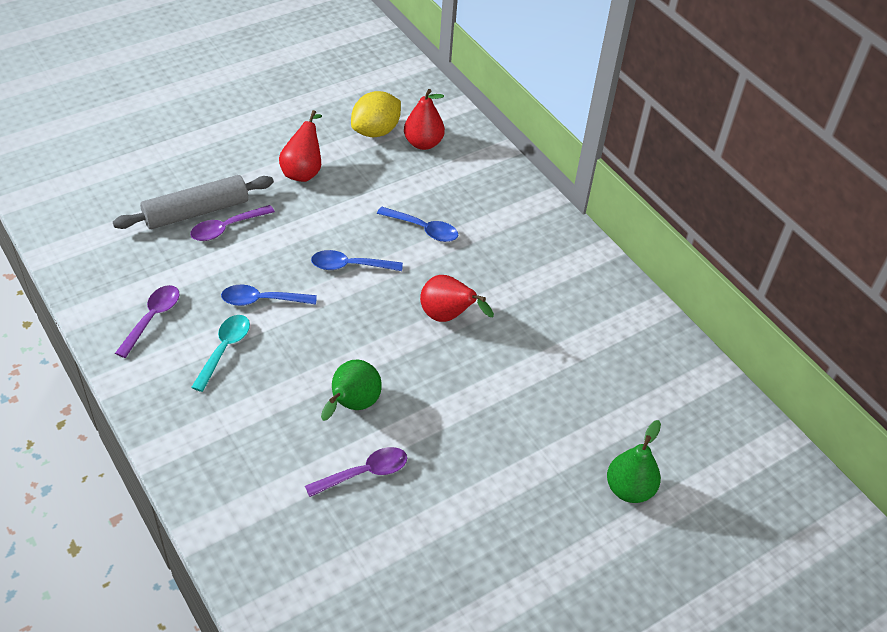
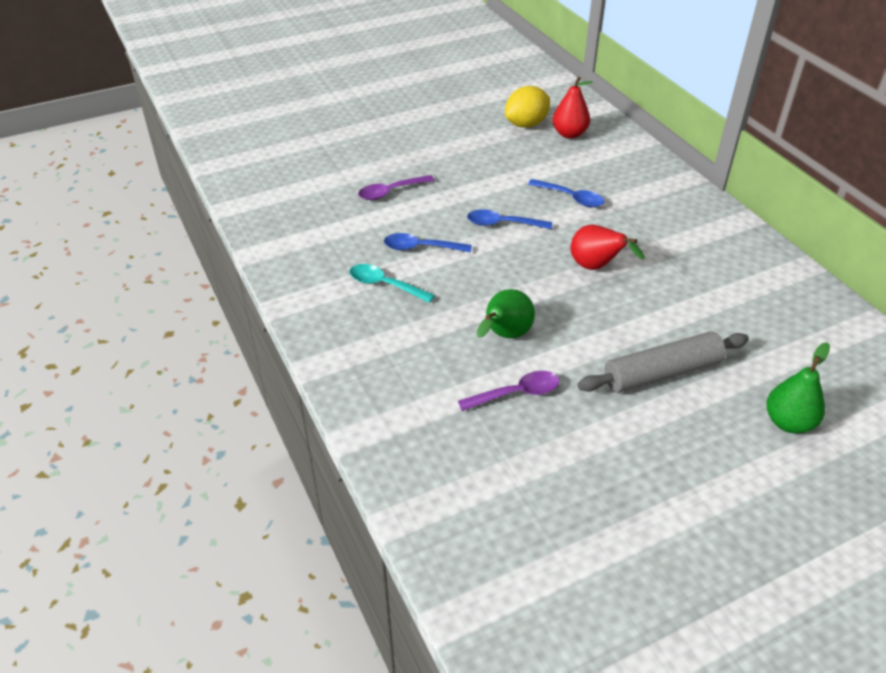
camera: 10 degrees right, 5 degrees down
grey rolling pin [113,175,274,229] -> grey rolling pin moved to [577,331,749,393]
purple spoon [115,285,179,358] -> none
turquoise spoon [191,315,250,392] -> turquoise spoon turned 90 degrees counterclockwise [350,264,435,303]
red pear [279,110,322,182] -> none

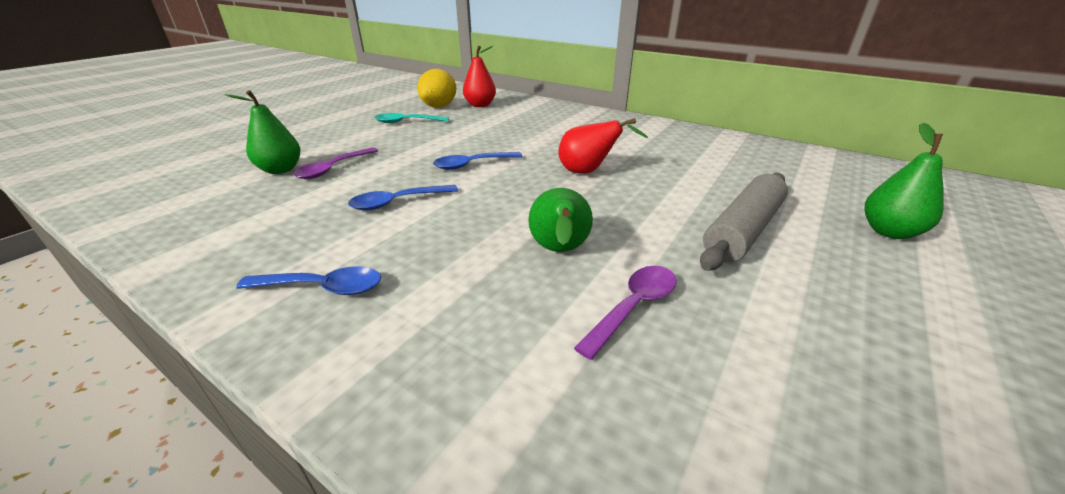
camera: 30 degrees left, 10 degrees down
turquoise spoon [350,264,435,303] -> turquoise spoon moved to [374,113,449,123]
blue spoon [528,179,605,207] -> blue spoon moved to [236,266,381,295]
none -> green pear [225,90,300,174]

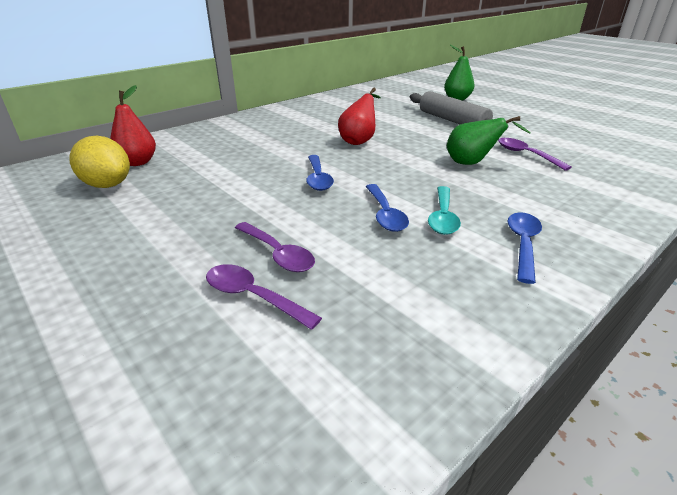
camera: 75 degrees left, 0 degrees up
green pear [225,90,300,174] -> purple spoon [206,264,322,330]
turquoise spoon [374,113,449,123] -> turquoise spoon moved to [428,186,461,235]

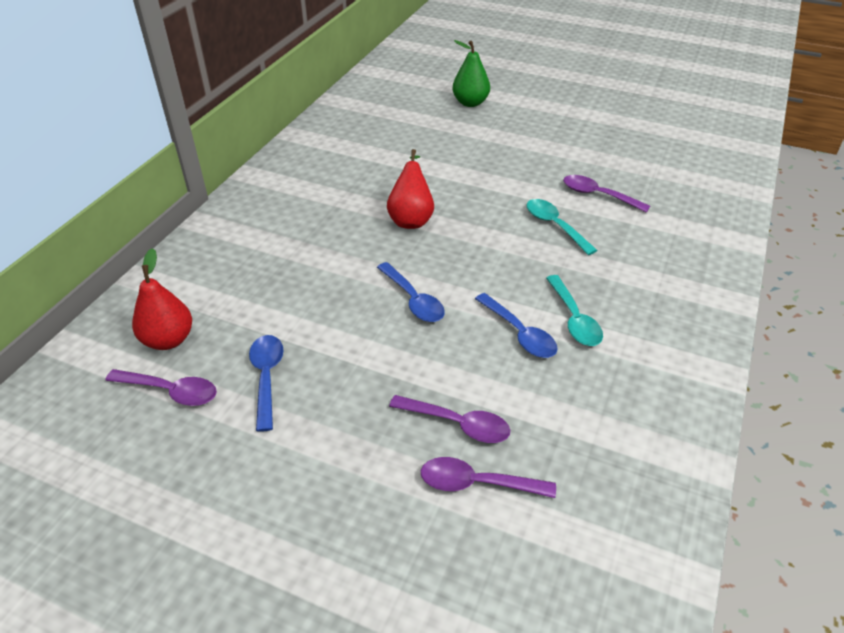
camera: 25 degrees left, 10 degrees up
yellow lemon [69,136,130,188] -> purple spoon [105,369,217,406]
grey rolling pin [410,91,508,130] -> none
green pear [447,116,530,165] -> turquoise spoon [527,199,597,255]
blue spoon [507,212,542,284] -> blue spoon moved to [249,335,284,432]

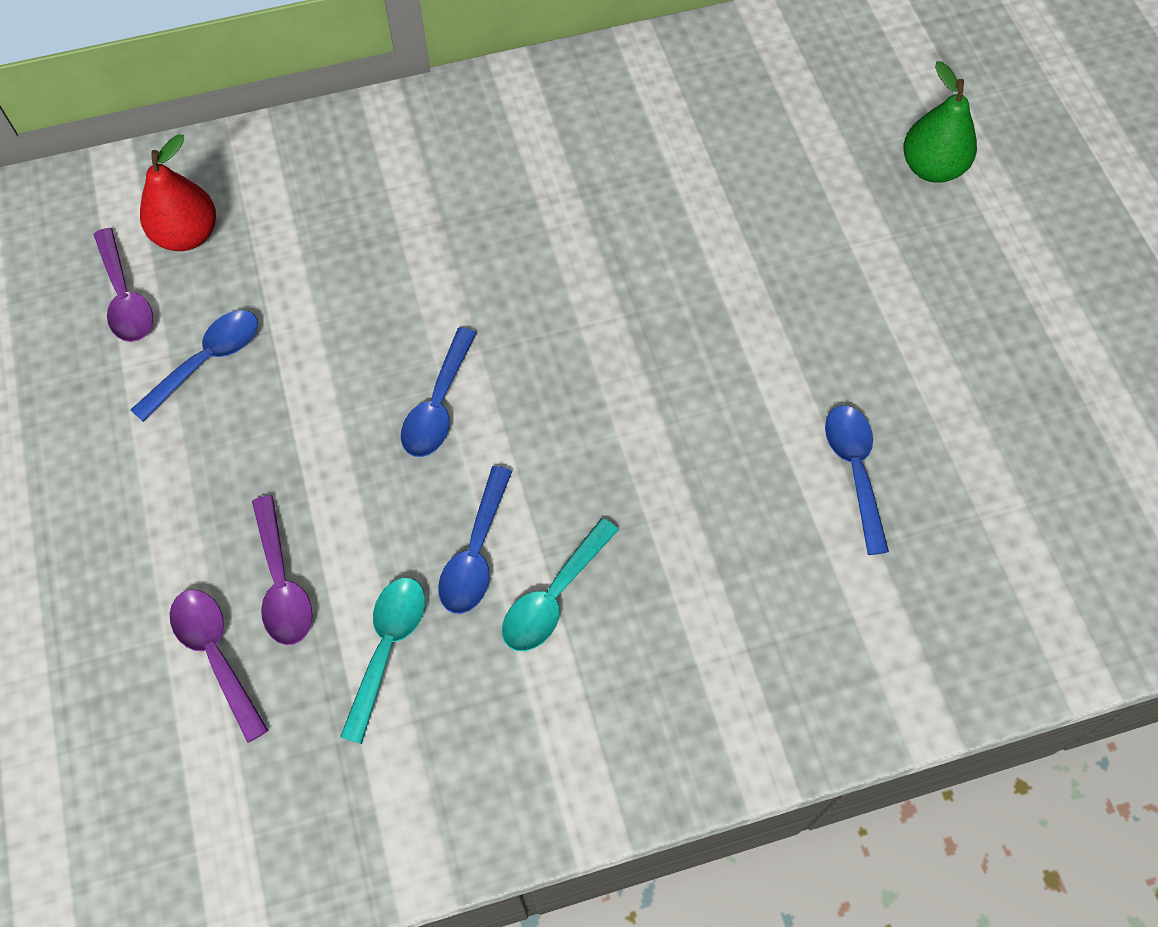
camera: 50 degrees right, 20 degrees up
red pear [387,149,434,229] -> none
turquoise spoon [527,199,597,255] -> turquoise spoon moved to [340,577,425,744]
purple spoon [563,175,650,213] -> blue spoon [825,405,889,555]

